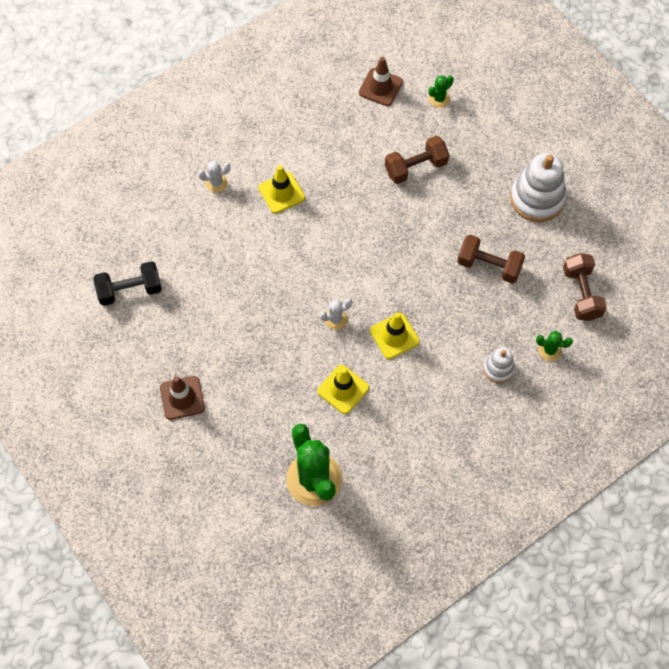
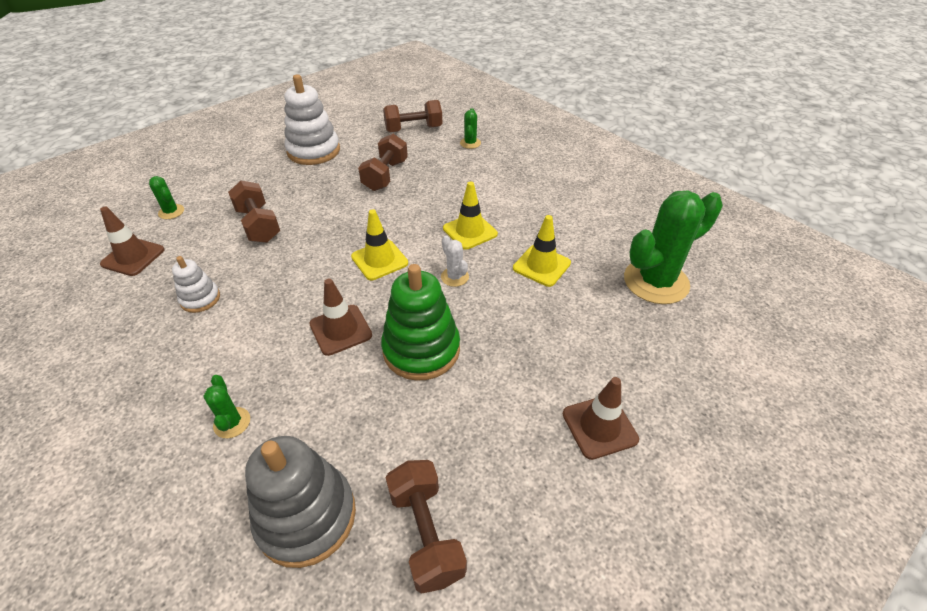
camera: 95 degrees left, 20 degrees down
black dumbbell [93,261,162,306] -> brown dumbbell [386,460,467,594]
white cactus [198,161,231,193] -> green cactus [203,375,250,438]
yellow traffic cone [259,165,305,214] -> yellow traffic cone moved to [351,209,408,280]
white stacking toy [483,347,515,383] -> white stacking toy moved to [172,256,220,313]
none -> grey stacking toy [245,436,356,568]
none -> brown traffic cone [309,279,372,356]
none -> green stacking toy [381,264,460,381]

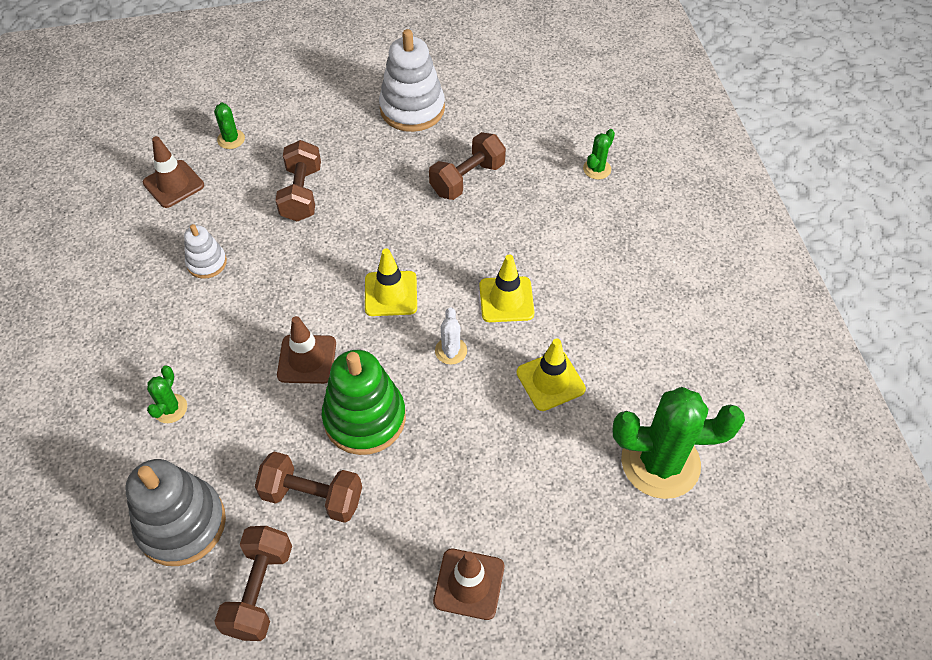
camera: 30 degrees right, 10 degrees up
brown dumbbell [383,100,443,133] -> brown dumbbell moved to [255,451,362,523]

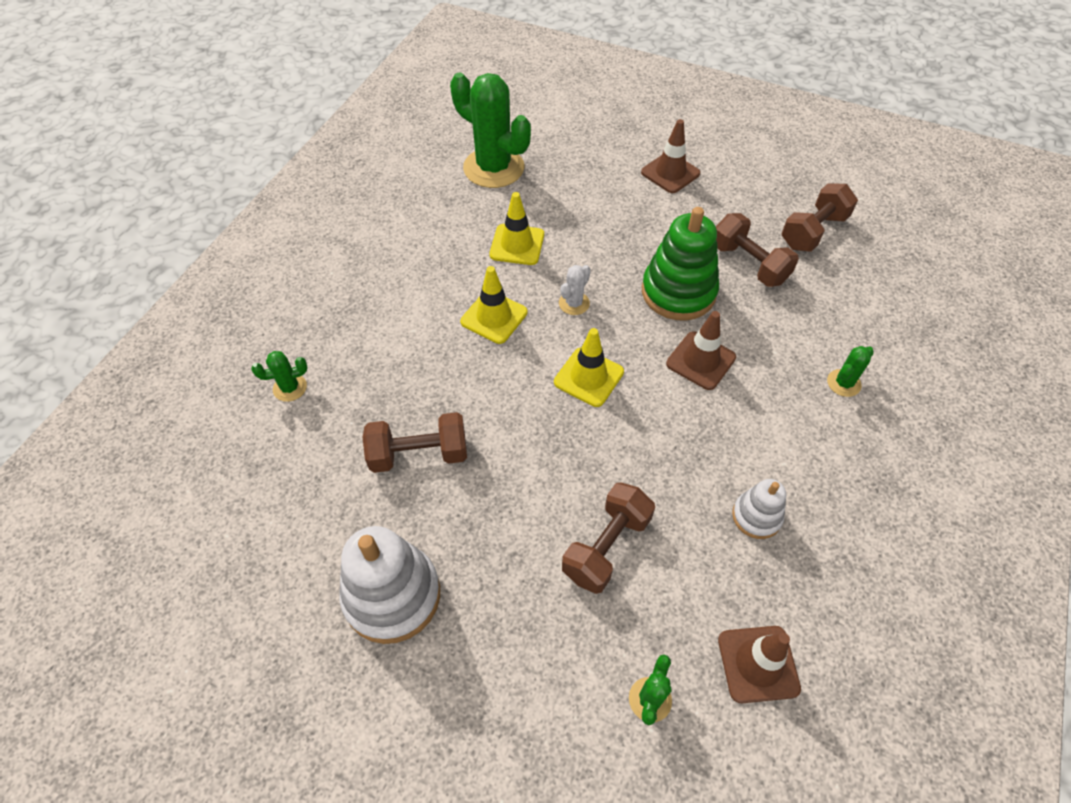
camera: 145 degrees left, 0 degrees up
grey stacking toy [125,459,226,566] -> none

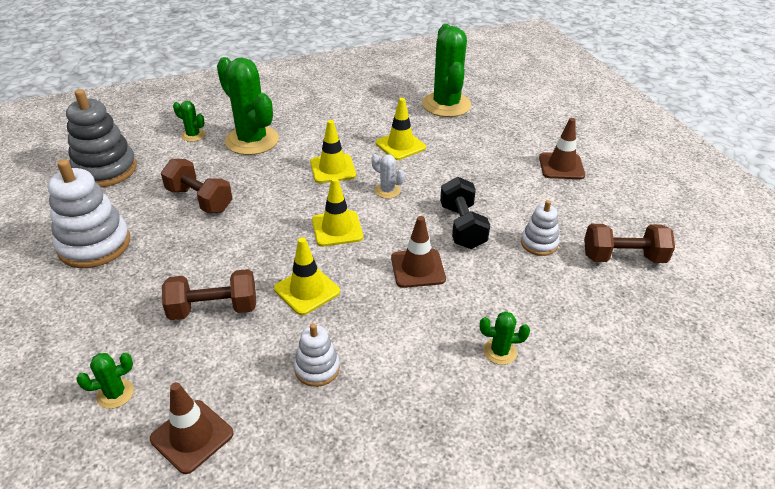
camera: 45 degrees right, 15 degrees down
white cactus [559,265,591,315] -> white cactus turned 45 degrees clockwise [372,154,405,199]
green stacking toy [642,207,719,321] -> black dumbbell [440,177,490,249]
brown dumbbell [716,213,799,287] -> white stacking toy [521,200,559,256]
none -> grey stacking toy [66,89,137,187]
none -> green cactus [217,57,279,155]
none -> yellow traffic cone [274,237,340,315]

